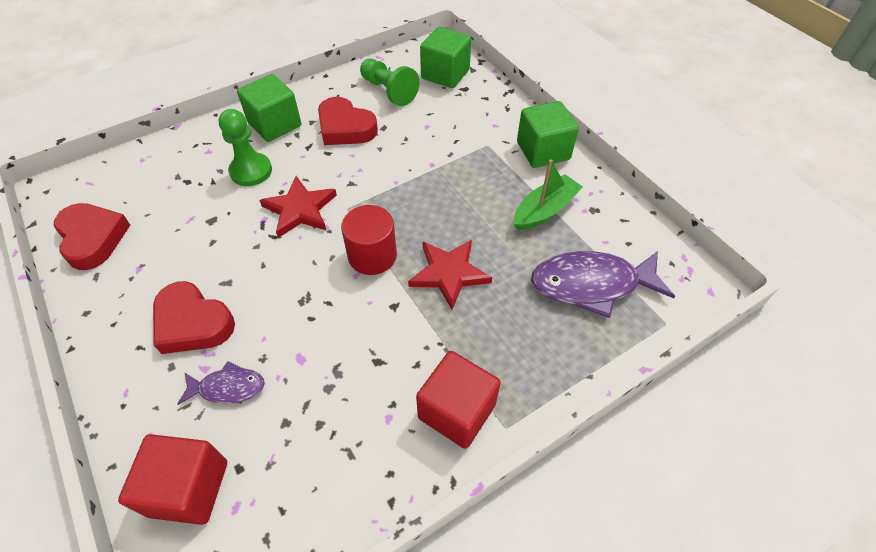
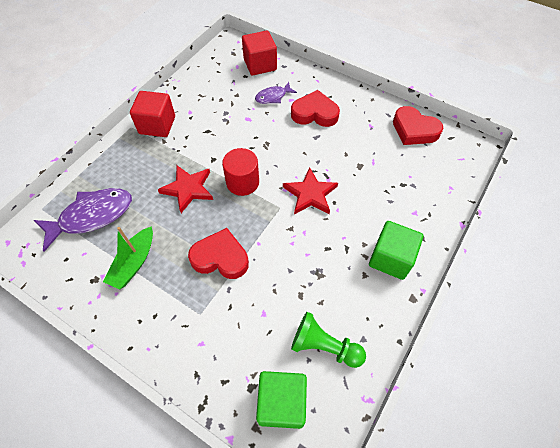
camera: 155 degrees right, 5 degrees up
green pawn [219,109,272,186] -> none
red heart [318,97,378,145] -> red heart moved to [188,228,249,279]
green cube [517,101,579,168] -> none

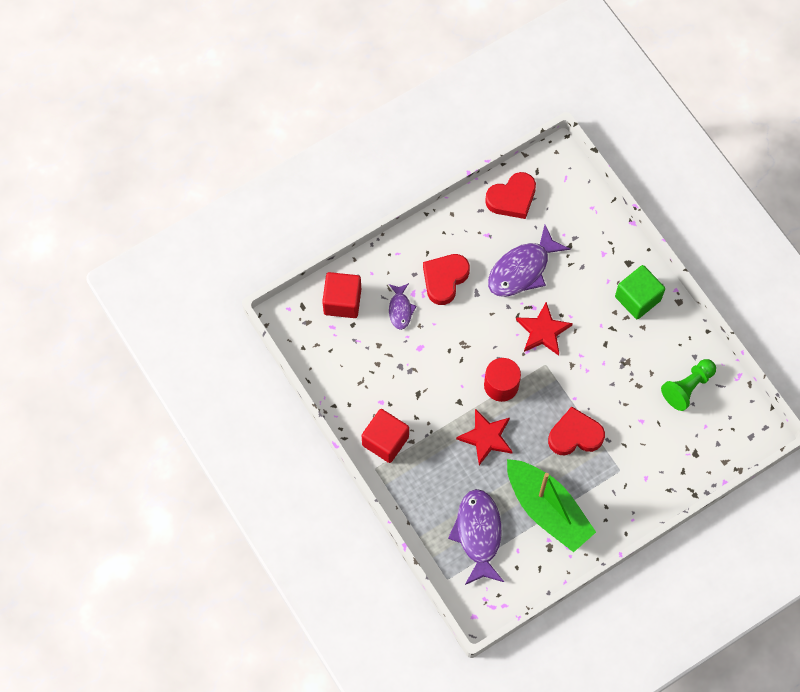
camera: 65 degrees left, 10 degrees up
green boat [103,226,153,290] -> green boat [507,459,596,552], size x1.68
red heart [188,228,249,279] -> red heart turned 45 degrees clockwise [548,406,605,455]
green cube [256,371,307,429] -> none
none -> purple fish [488,225,570,297]

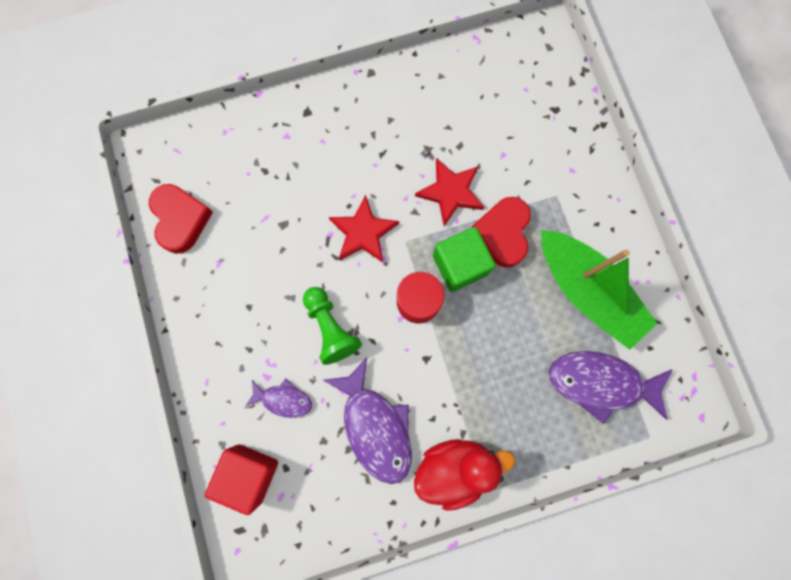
camera: 75 degrees left, 10 degrees up
red cube [361,409,409,463] -> red duck [414,439,515,511]
red heart [423,254,470,305] -> none
red star [456,409,513,465] -> red star moved to [415,158,484,226]
purple fish [488,225,570,297] -> purple fish moved to [323,357,412,484]
green boat [507,459,596,552] -> green boat turned 75 degrees clockwise [541,230,658,350]
green cube [615,265,665,319] -> green cube moved to [433,227,496,292]
green pawn [661,359,716,411] -> green pawn moved to [303,287,362,365]

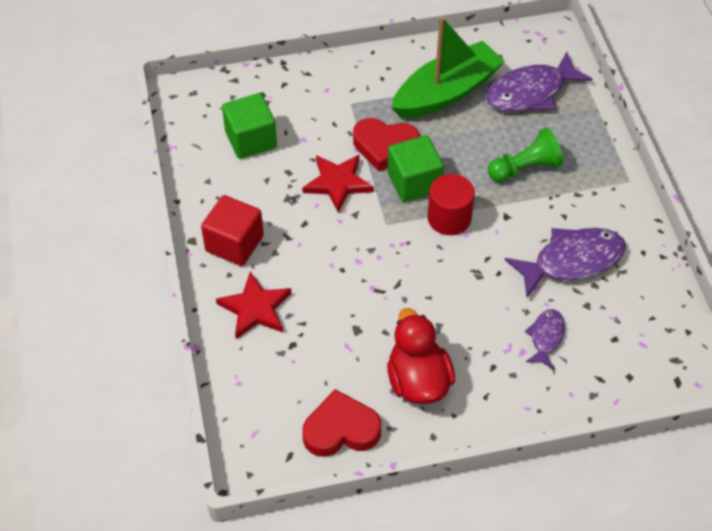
camera: 85 degrees left, 25 degrees down
red cube [205,444,278,515] -> red cube moved to [201,195,264,266]
green pawn [303,287,362,365] -> green pawn moved to [488,128,564,182]
red star [329,195,399,263] -> red star moved to [216,272,291,339]
red duck [414,439,515,511] -> red duck moved to [387,308,455,404]
purple fish [549,351,673,424] -> purple fish turned 45 degrees clockwise [486,52,593,112]
none -> green cube [222,93,277,159]

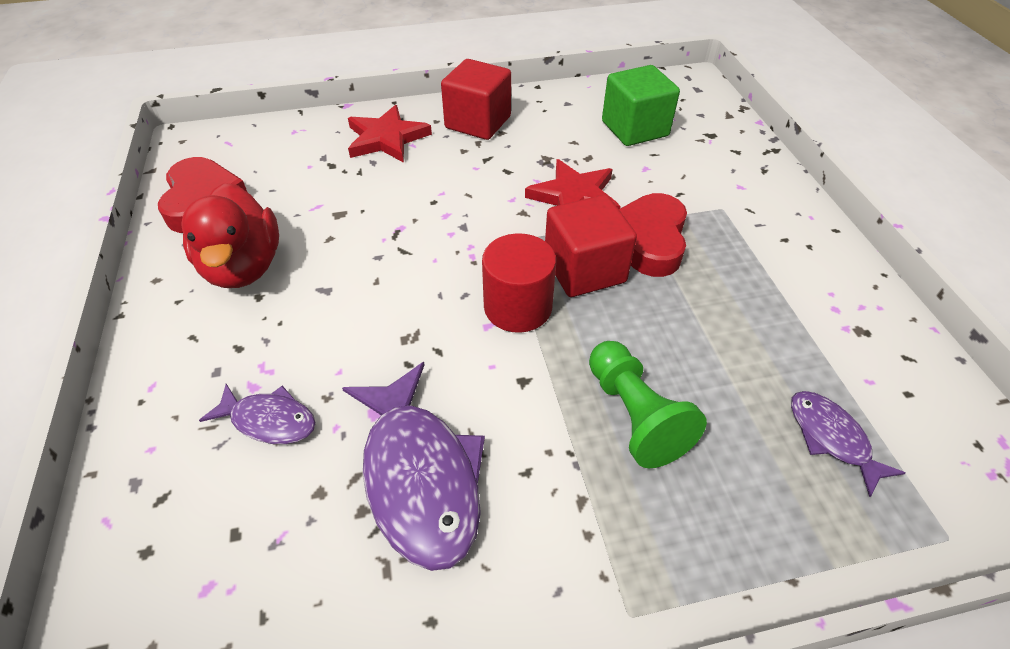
camera: 90 degrees right, 5 degrees down
red duck [387,308,455,404] -> red duck turned 90 degrees clockwise [181,183,279,288]
green cube [388,135,444,202] -> red cube [545,195,637,297]
green boat [391,17,505,118] -> none
purple fish [486,52,593,112] -> purple fish [791,391,905,497], size x0.54

